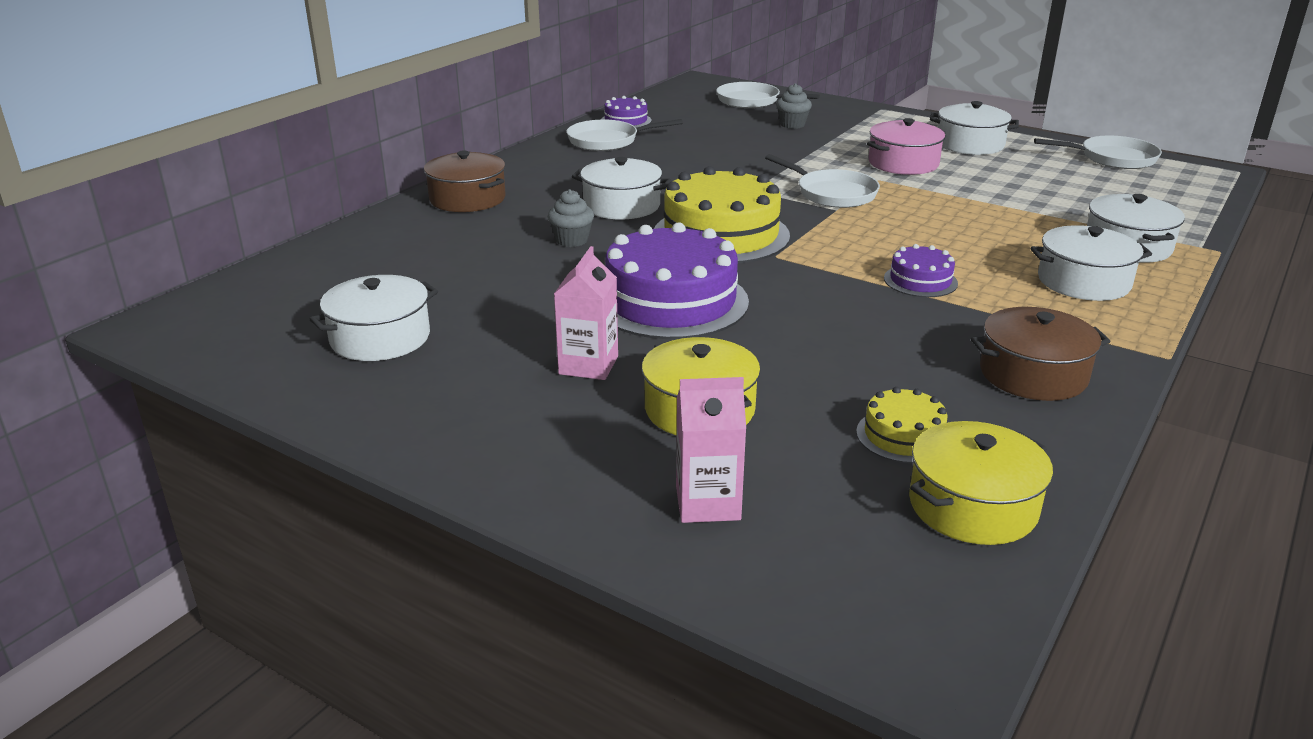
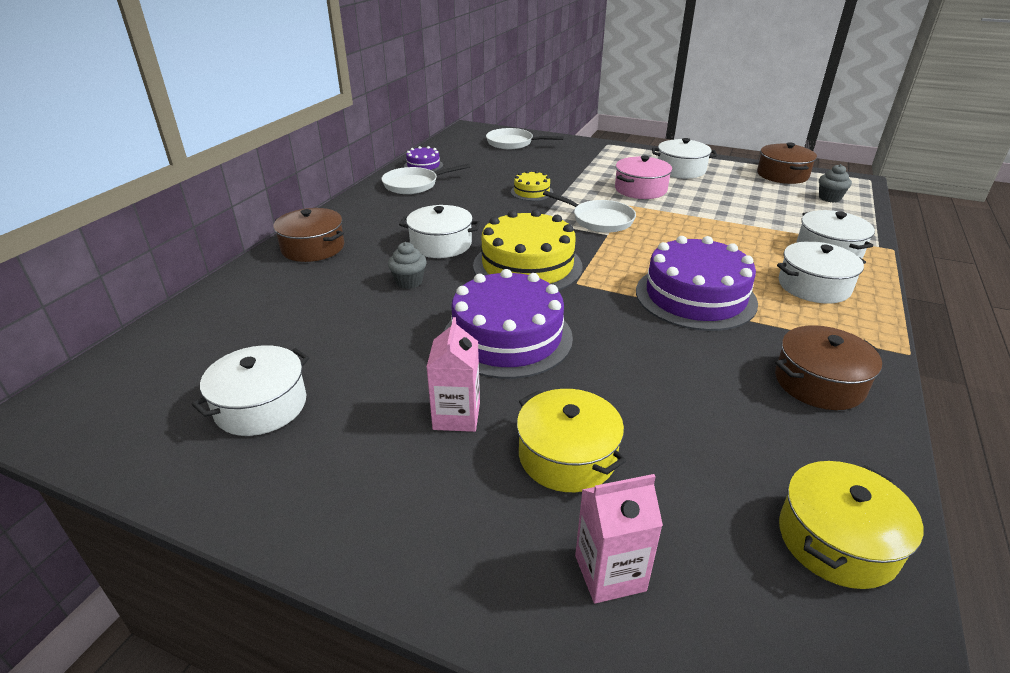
camera: 10 degrees left, 5 degrees up
grey cupcake [776,83,812,129] -> grey cupcake moved to [819,164,852,203]
yellow cake [856,387,948,463] -> yellow cake moved to [511,170,553,201]
purple cake [884,244,958,297] -> purple cake [636,236,758,331], size x2.06
white pan [1034,136,1162,169] -> brown pot [757,142,817,184]

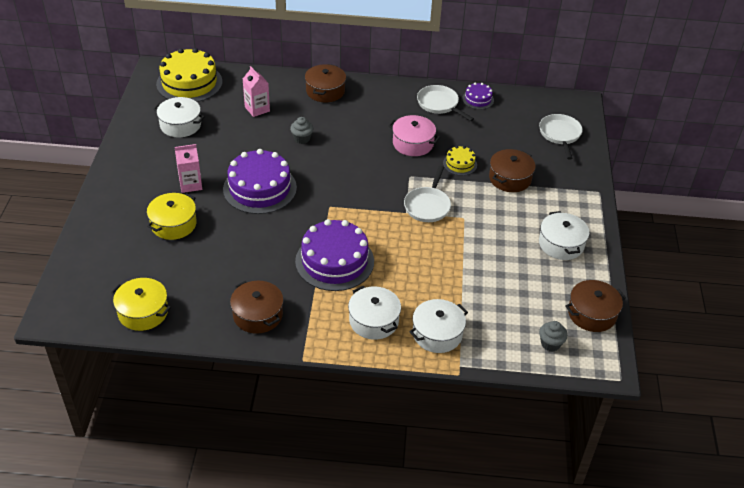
camera: 70 degrees right, 10 degrees up
white pot [399,205,480,258] -> none
yellow cake [473,209,583,290] -> yellow cake moved to [156,48,222,102]
pink carton [575,474,663,604] -> pink carton moved to [243,66,270,117]
pink pot [615,156,672,199] -> pink pot moved to [388,115,440,156]
none -> brown pot [489,149,536,192]

